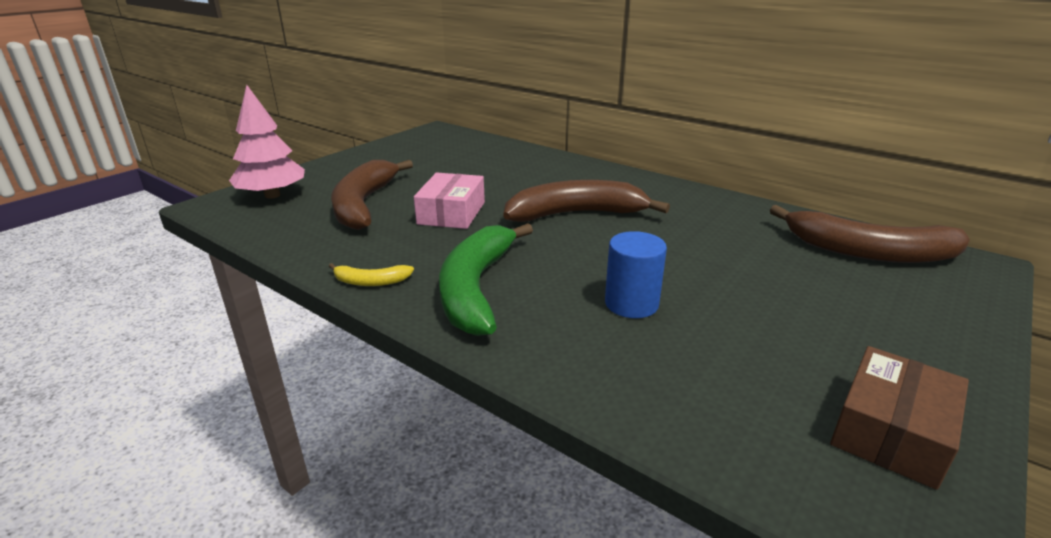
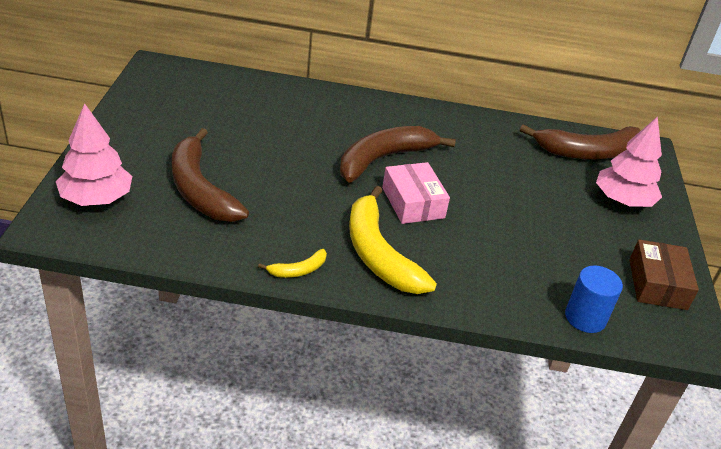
camera: 35 degrees left, 10 degrees up
pink box [414,172,485,229] -> pink box moved to [382,162,450,224]
green banana [439,223,533,336] -> yellow banana [349,186,437,294]
blue cylinder [605,231,667,318] -> blue cylinder moved to [565,266,623,333]
none -> pink tree [596,116,662,207]

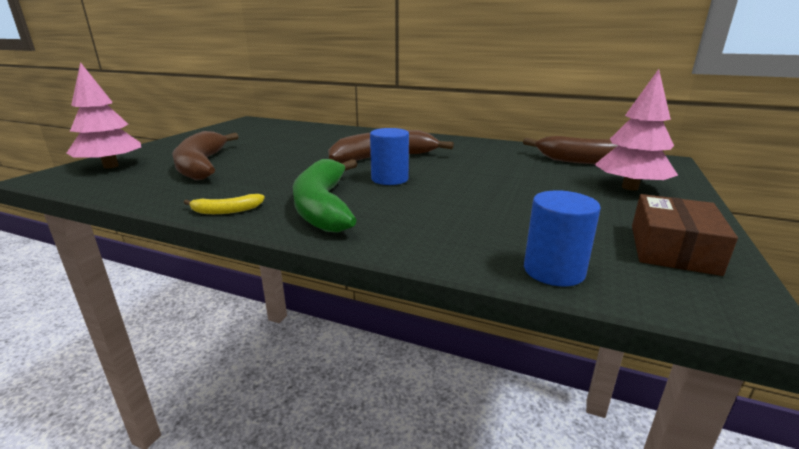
camera: 20 degrees right, 15 degrees down
yellow banana [349,186,437,294] -> green banana [293,159,357,232]
pink box [382,162,450,224] -> blue cylinder [370,128,409,185]

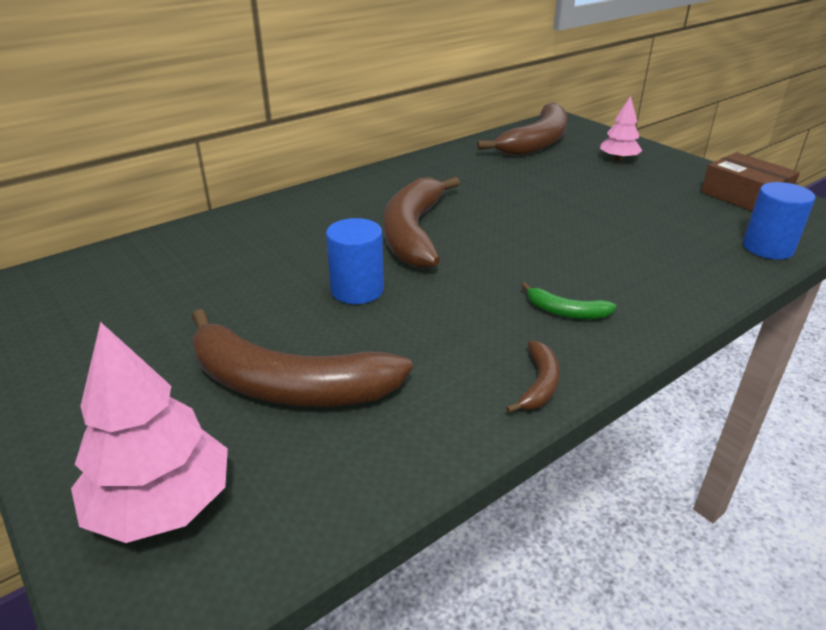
camera: 60 degrees left, 10 degrees up
yellow banana [184,194,265,214] -> brown banana [506,341,560,413]
green banana [293,159,357,232] -> green banana [522,282,616,319], size x0.44
blue cylinder [370,128,409,185] -> blue cylinder moved to [326,218,384,304]
pink tree [595,69,678,190] -> pink tree [600,96,642,161], size x0.60

